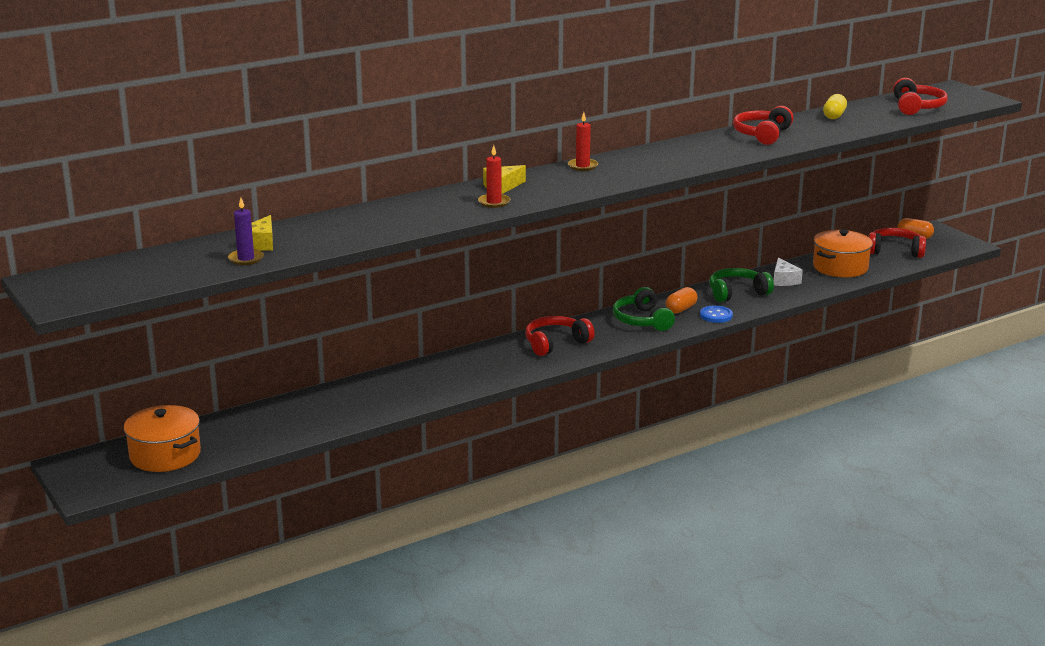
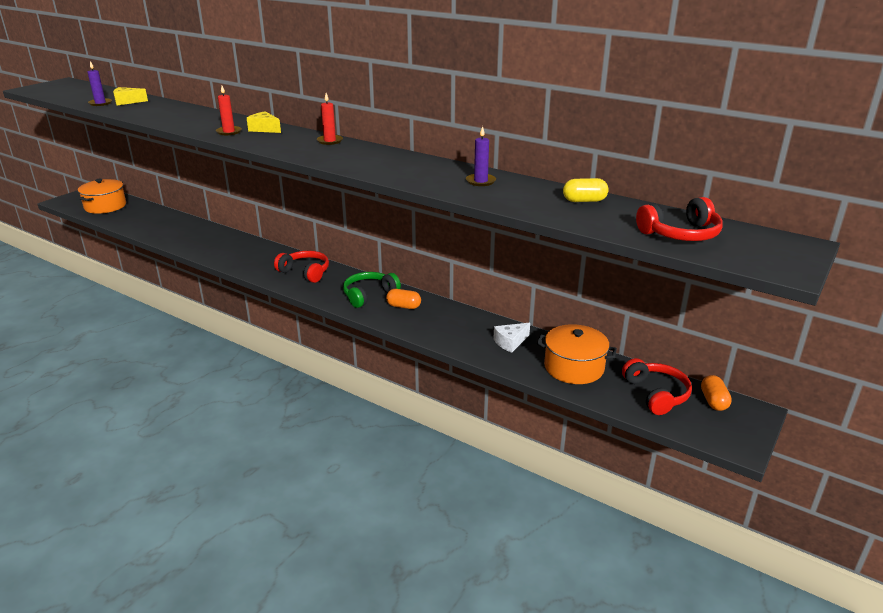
camera: 65 degrees right, 5 degrees up
blue button [700,305,733,323] -> none
green headphones [709,268,774,302] -> none
red headphones [733,106,793,145] -> purple candle [466,126,496,186]

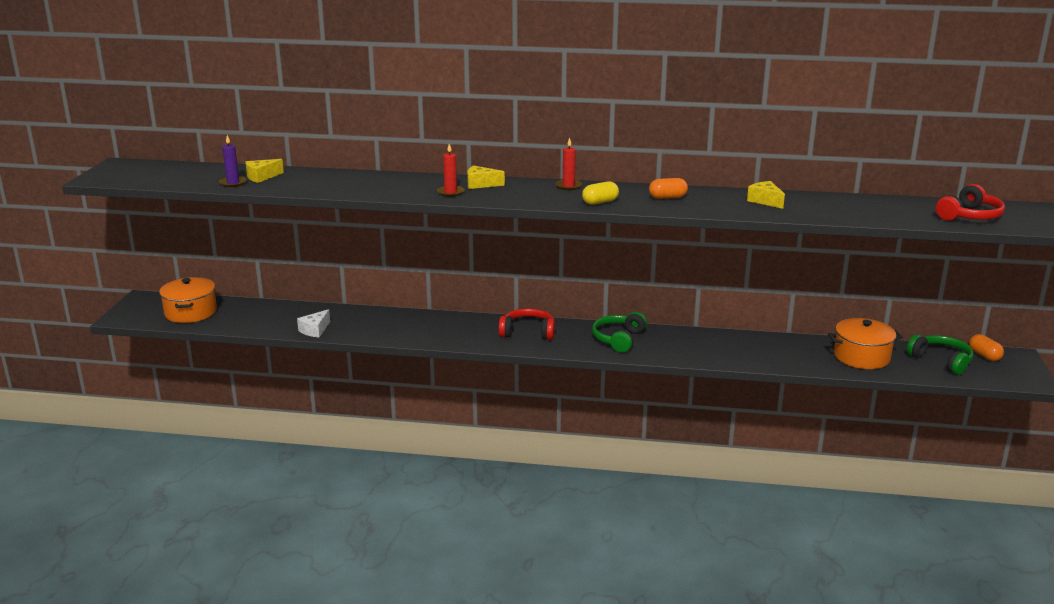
camera: 25 degrees left, 5 degrees down
orange capsule [386,289,421,309] -> orange capsule moved to [649,178,688,199]
purple candle [466,126,496,186] -> yellow cheese [747,181,785,209]
white cheese [493,323,530,353] -> white cheese moved to [297,309,330,337]
yellow capsule [563,178,609,202] -> yellow capsule moved to [582,181,619,205]
red headphones [622,358,692,415] -> green headphones [907,335,974,375]

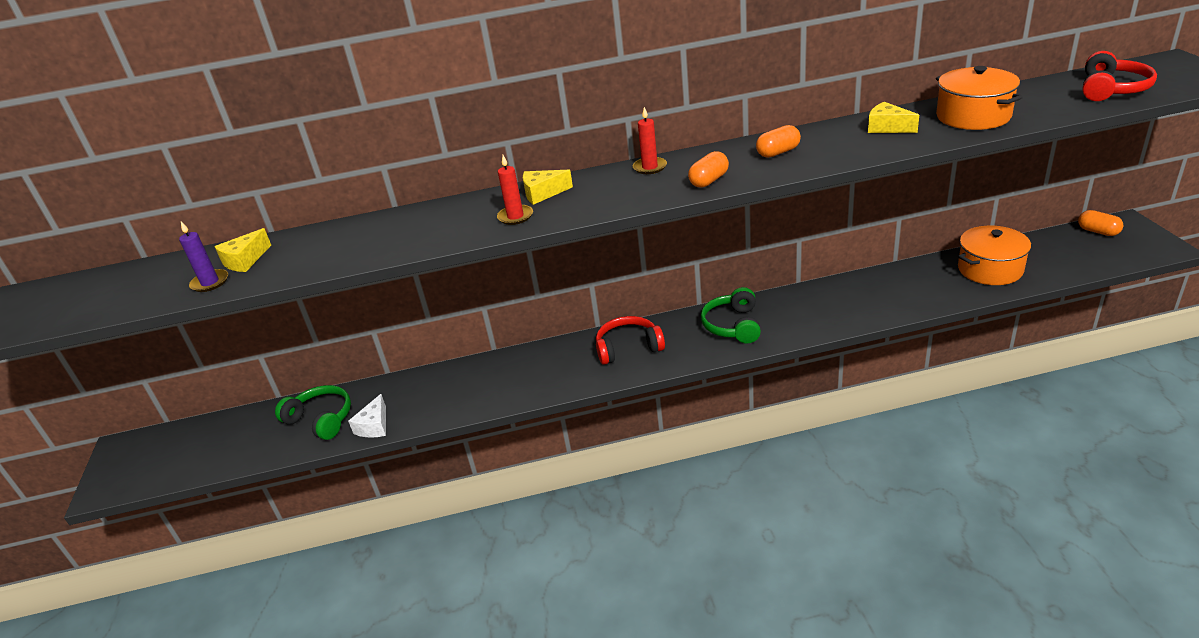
camera: 15 degrees left, 10 degrees up
orange pot [159,277,217,323] -> orange pot moved to [936,66,1023,130]
yellow capsule [582,181,619,205] -> orange capsule [688,151,729,188]
green headphones [907,335,974,375] -> green headphones moved to [275,385,351,440]

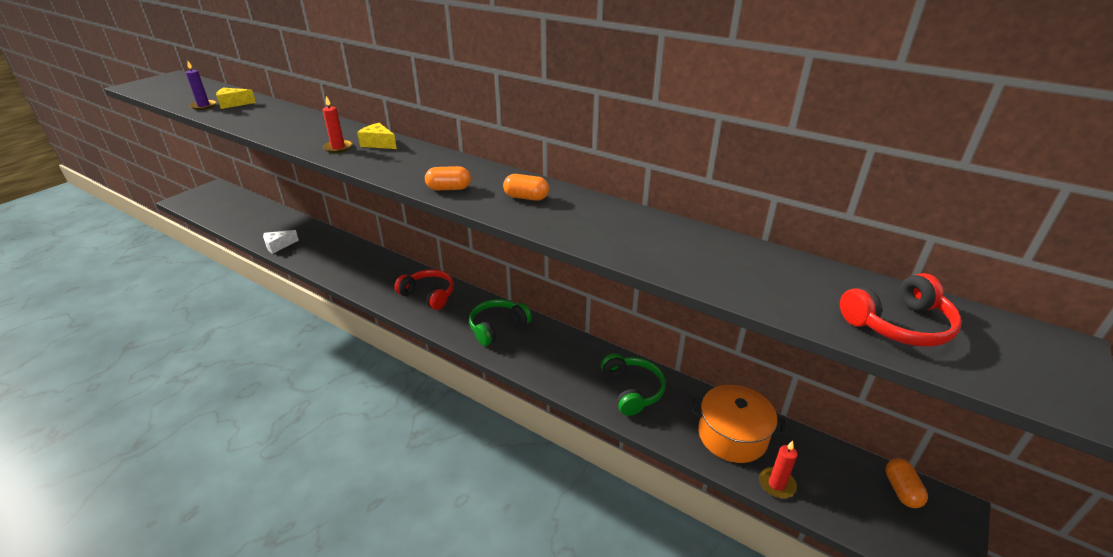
camera: 40 degrees right, 0 degrees up
green headphones [275,385,351,440] -> green headphones moved to [601,353,666,416]
red candle [633,107,667,174] -> red candle moved to [759,441,798,498]
yellow cheese [868,102,919,133] -> none
orange pot [936,66,1023,130] -> none

